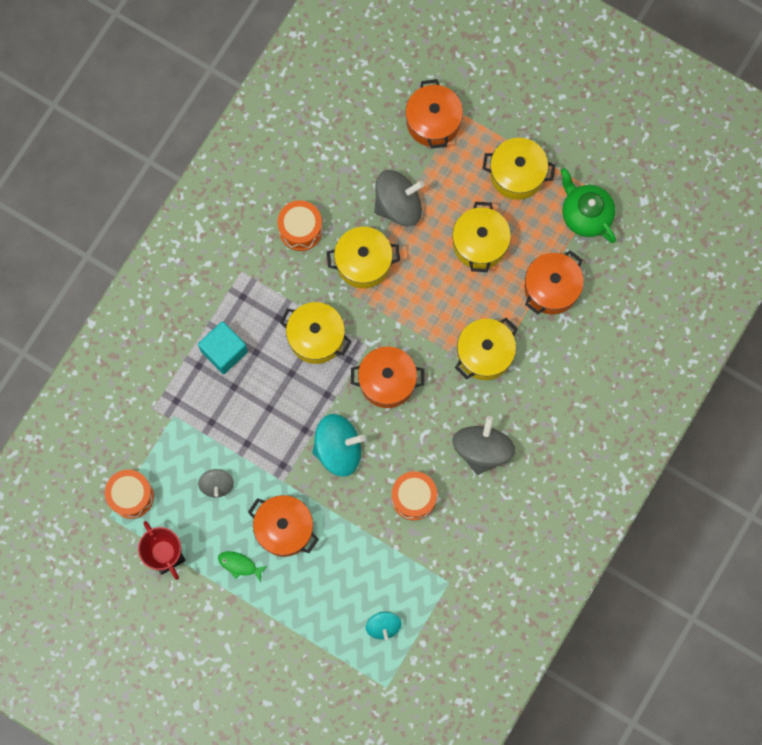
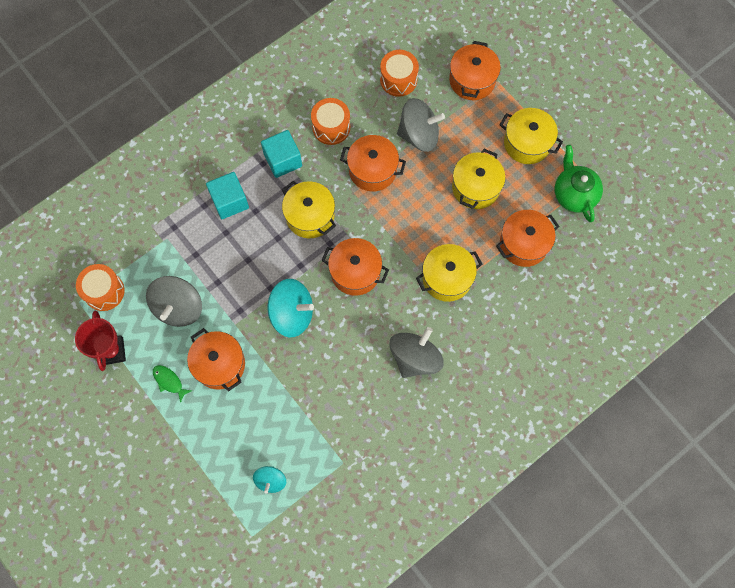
camera: 20 degrees right, 5 degrees down
grey spinning top [198,469,234,497] -> grey spinning top [146,276,202,327], size x1.80
yellow pot [327,227,400,288] -> orange pot [340,135,406,192]
orange drum [391,471,437,520] -> orange drum moved to [380,50,419,97]
none -> turquoise cube [261,130,302,178]

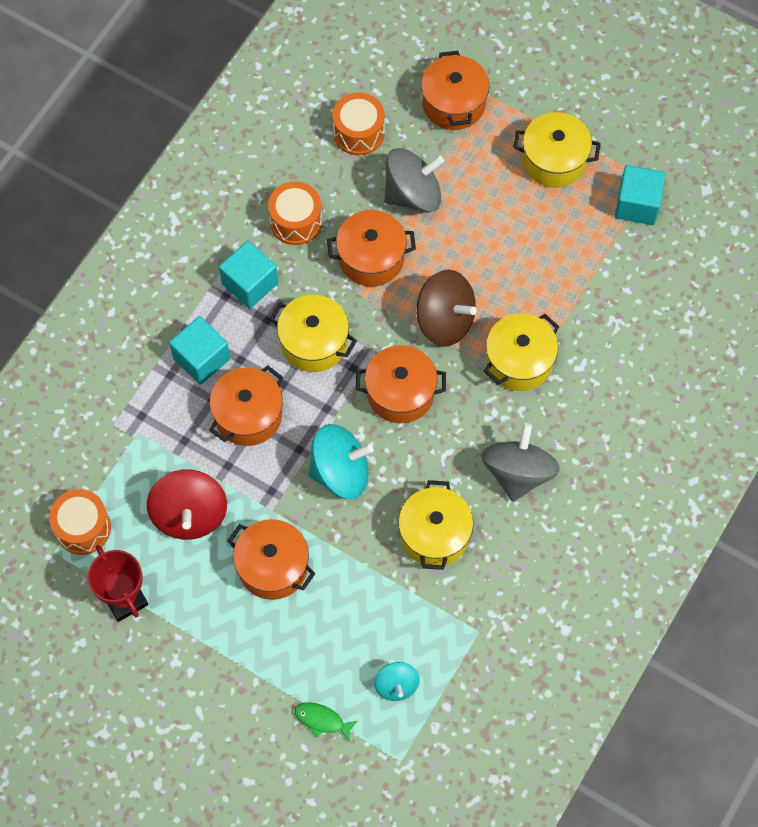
camera: 20 degrees left, 5 degrees down
grey spinning top [146,276,202,327] -> red spinning top [147,469,227,540]
green fish [153,365,192,403] -> green fish moved to [295,702,358,741]
yellow pot [452,149,506,209] -> yellow pot moved to [398,480,473,570]
orange pot [496,210,559,267] -> orange pot moved to [209,365,283,446]
green teapot [555,145,603,222] -> turquoise cube [615,165,666,225]
none -> brown spinning top [417,270,477,347]

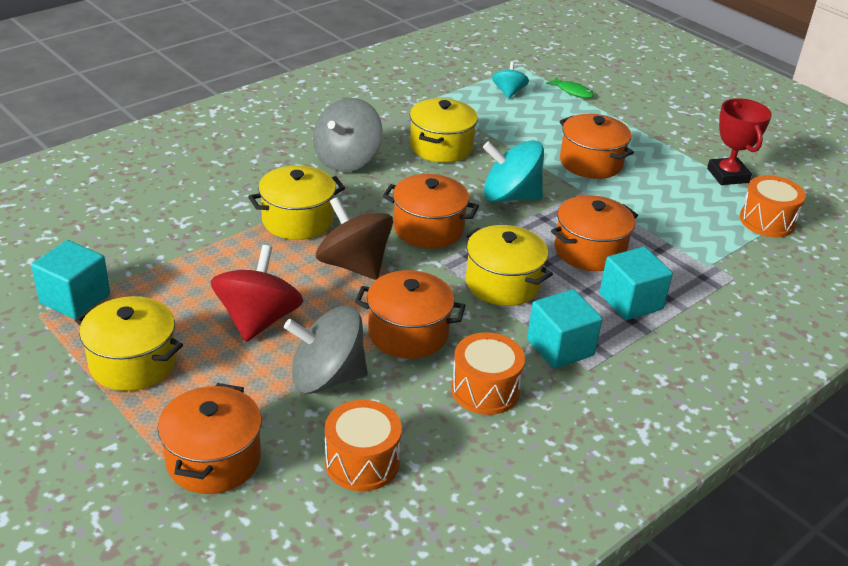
camera: 165 degrees left, 30 degrees down
red spinning top [147,469,227,540] -> red spinning top moved to [211,245,303,342]

